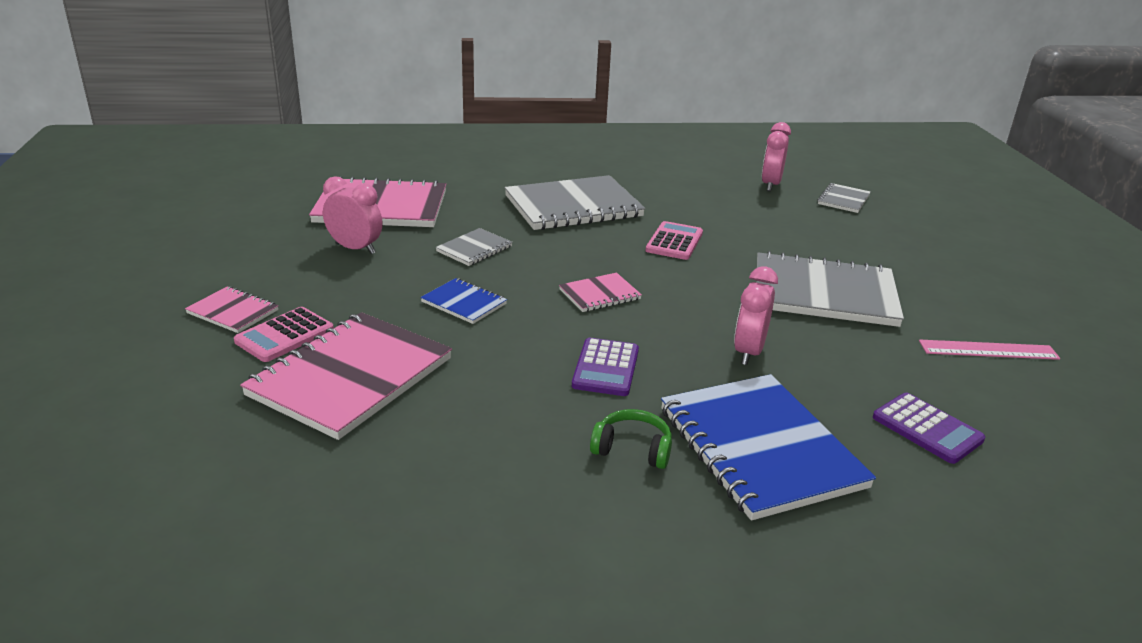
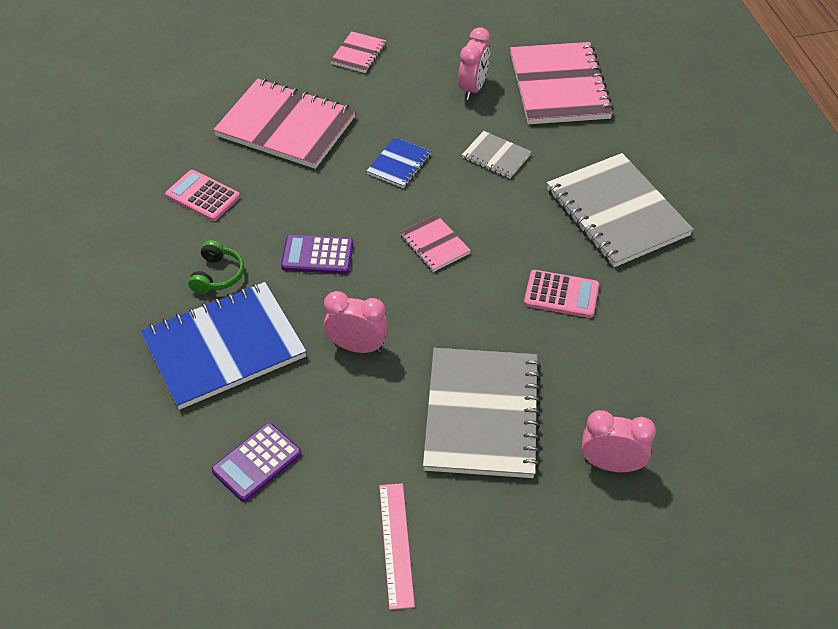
camera: 85 degrees right, 20 degrees up
pink calculator [234,307,334,362] -> pink calculator moved to [165,170,240,221]
pink clock [762,122,791,191] -> pink clock moved to [582,410,656,472]
grey notebook [818,183,871,213] -> none

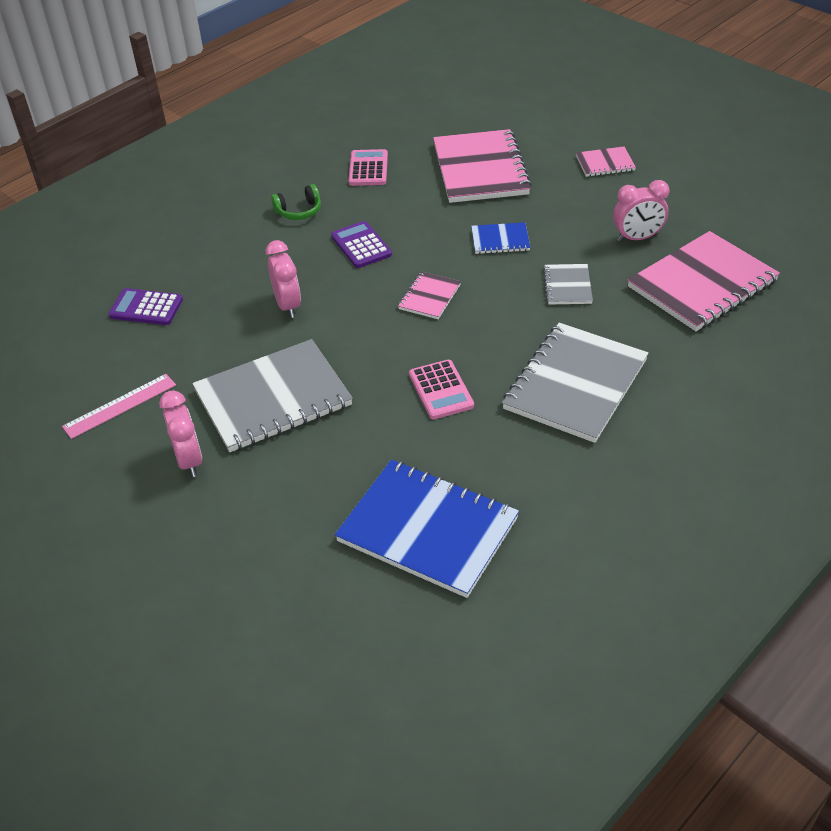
camera: 60 degrees right, 5 degrees down
blue notebook [141,282,307,410] -> blue notebook moved to [335,460,519,598]
pink clock [582,410,656,472] -> pink clock moved to [159,390,202,477]

